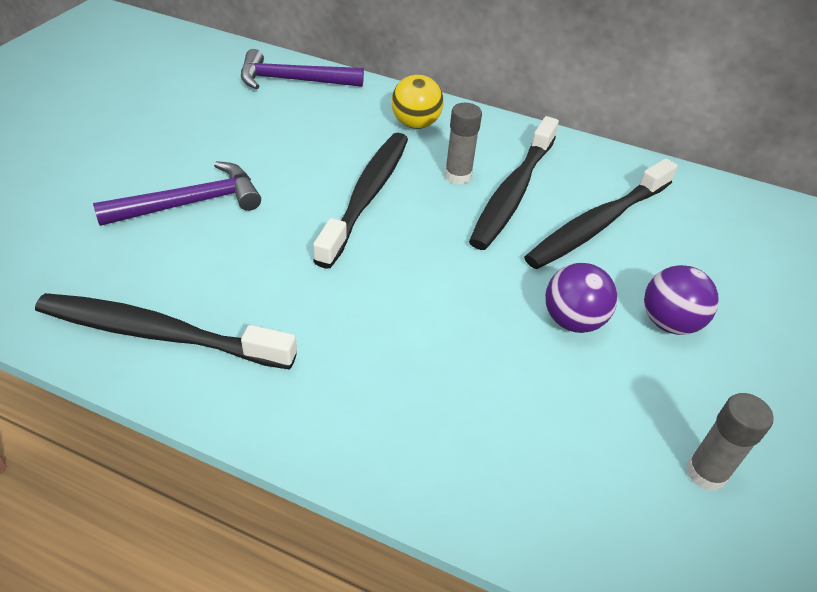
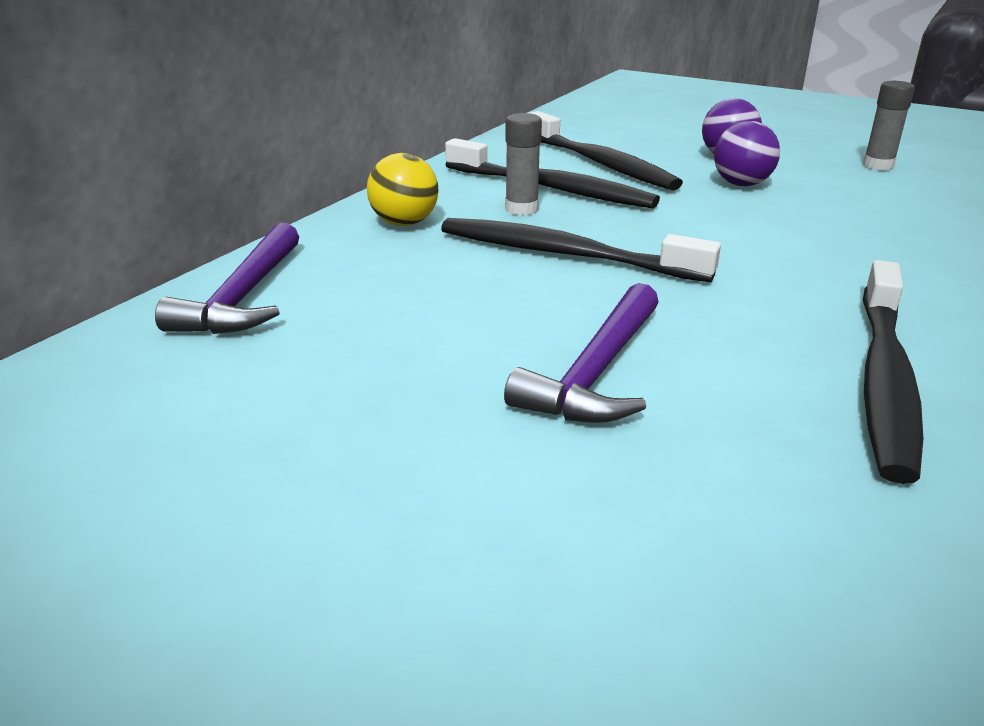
camera: 80 degrees left, 15 degrees down
purple hammer [93,161,261,226] -> purple hammer turned 135 degrees counterclockwise [504,283,659,423]

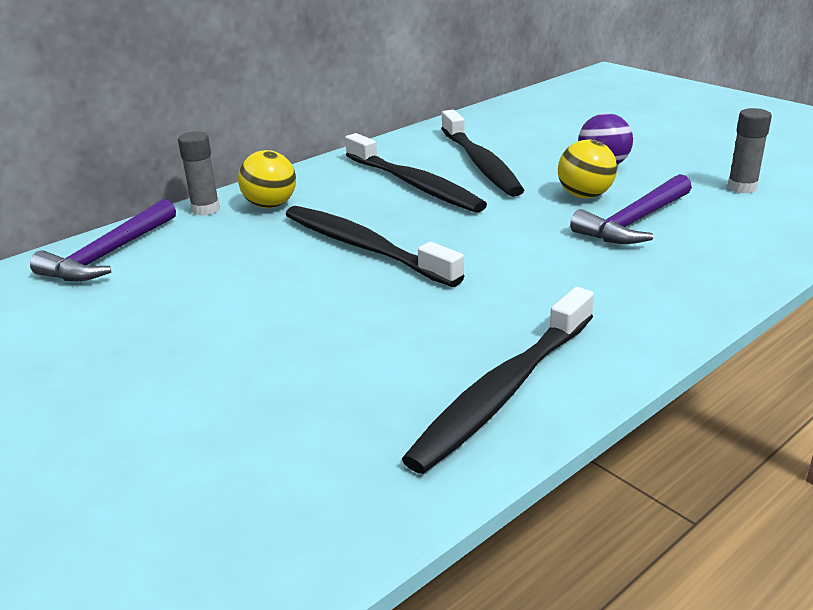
camera: 20 degrees right, 0 degrees up
purple hammer [504,283,659,423] -> purple hammer moved to [570,174,692,244]
grey glue stick [505,113,542,215] -> grey glue stick moved to [178,131,220,216]
purple ball [714,121,780,186] -> yellow ball [558,139,617,198]

